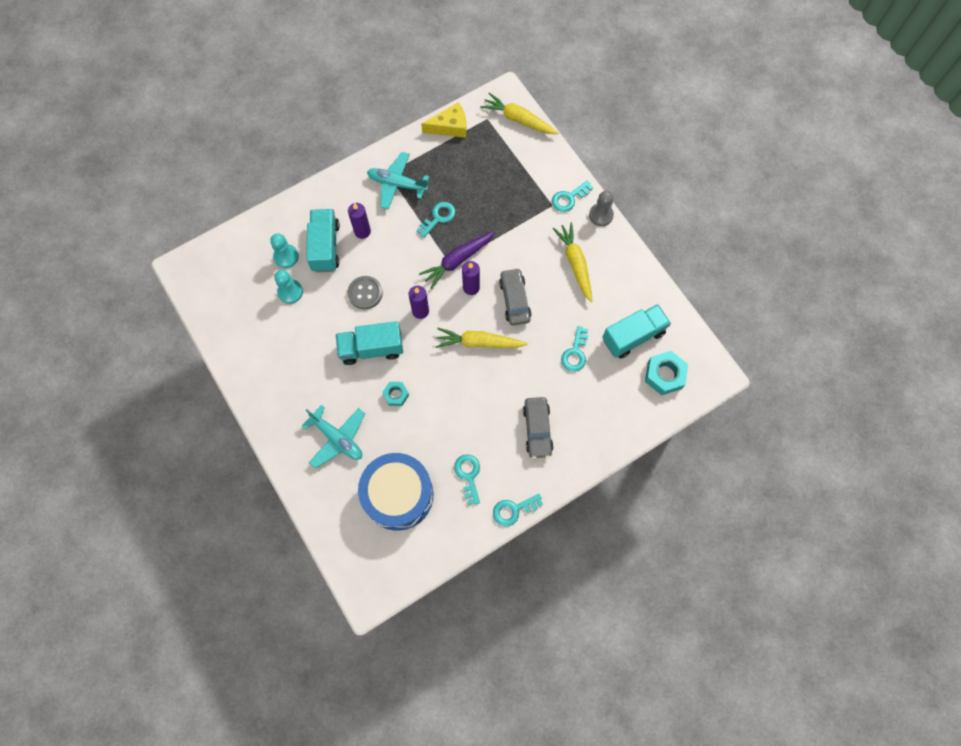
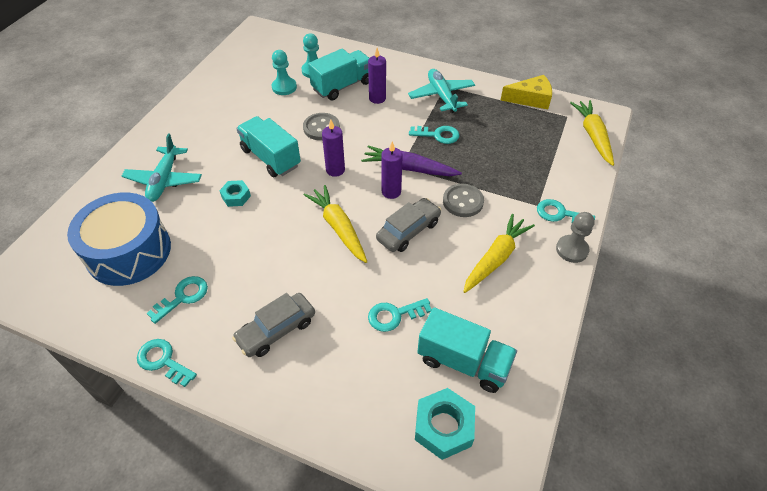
camera: 55 degrees right, 20 degrees down
yellow cheese [421,102,467,138] -> yellow cheese turned 45 degrees counterclockwise [501,75,552,109]
none -> grey button [443,184,484,217]

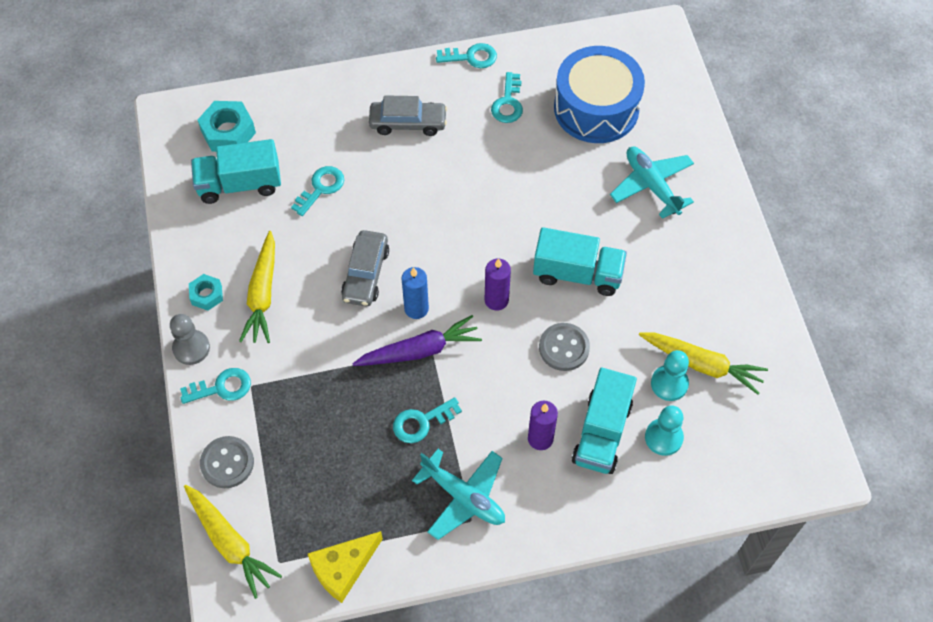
camera: 145 degrees right, 10 degrees up
turquoise nut [219,180,251,207] -> turquoise nut moved to [189,274,223,311]
grey car [232,293,315,357] -> grey car turned 75 degrees clockwise [369,95,447,136]
yellow carrot [304,185,367,263] -> yellow carrot moved to [639,333,768,395]
purple candle [381,141,403,199] -> blue candle [401,267,429,319]
grey button [443,184,484,217] -> grey button moved to [200,436,254,488]

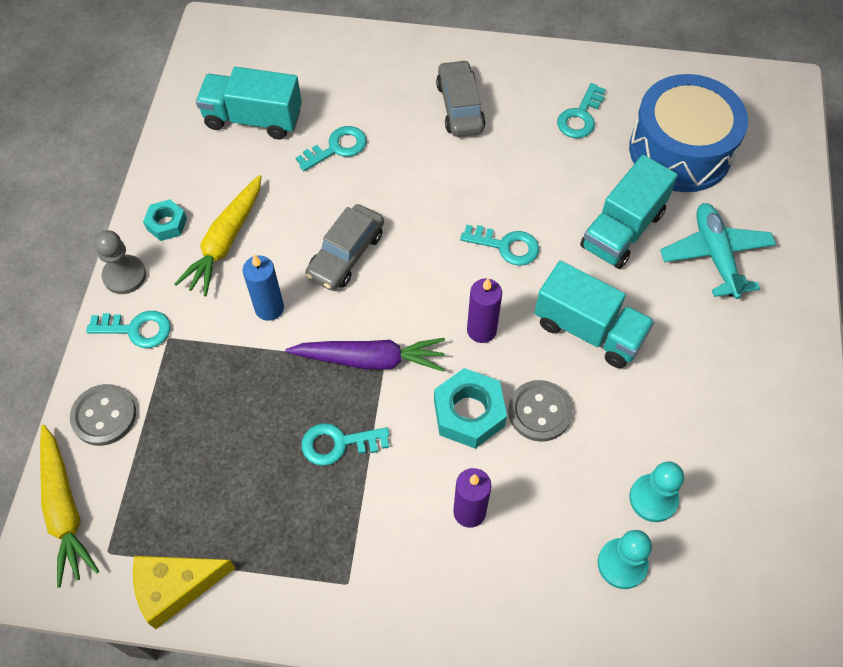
camera: 20 degrees right, 0 degrees up
turquoise nut [198,101,256,152] -> turquoise nut moved to [434,368,507,449]
grey car [369,95,447,136] -> grey car turned 120 degrees counterclockwise [436,60,486,137]
blue candle [401,267,429,319] -> blue candle moved to [243,254,284,321]
turquoise plane [412,449,505,540] -> none
turquoise key [436,43,497,68] -> turquoise key moved to [460,225,539,266]
turquoise truck [572,368,637,474] -> turquoise truck moved to [580,155,678,269]
yellow carrot [639,333,768,395] -> none

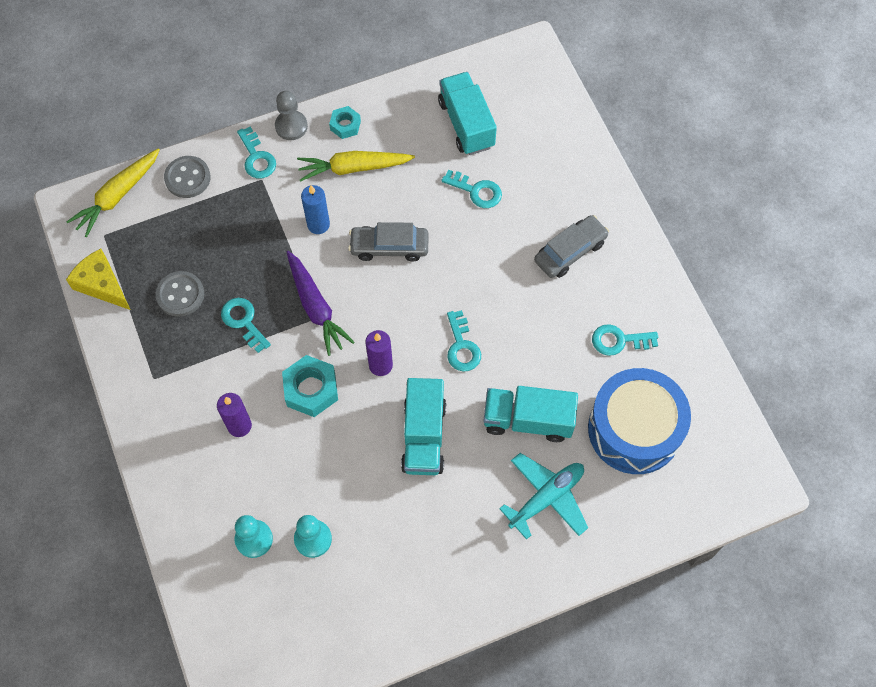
camera: 60 degrees right, 5 degrees up
grey button [508,380,573,442] -> grey button moved to [156,271,204,317]

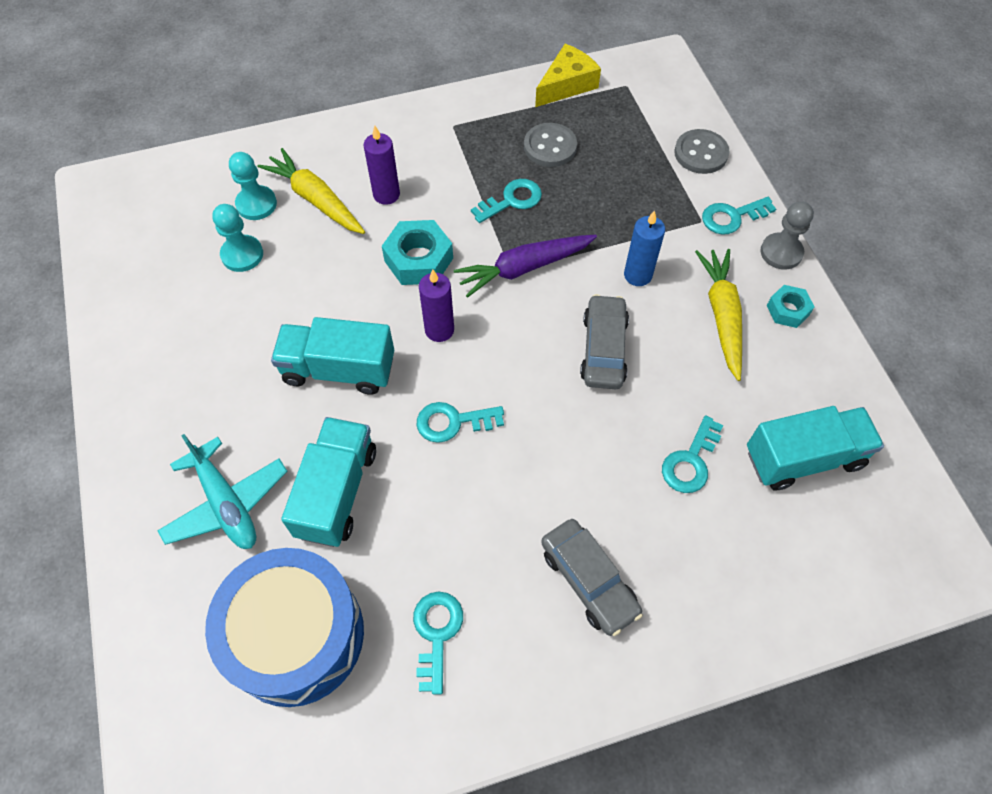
camera: 95 degrees right, 5 degrees down
yellow carrot [66,148,160,237] -> yellow carrot moved to [257,148,365,234]

